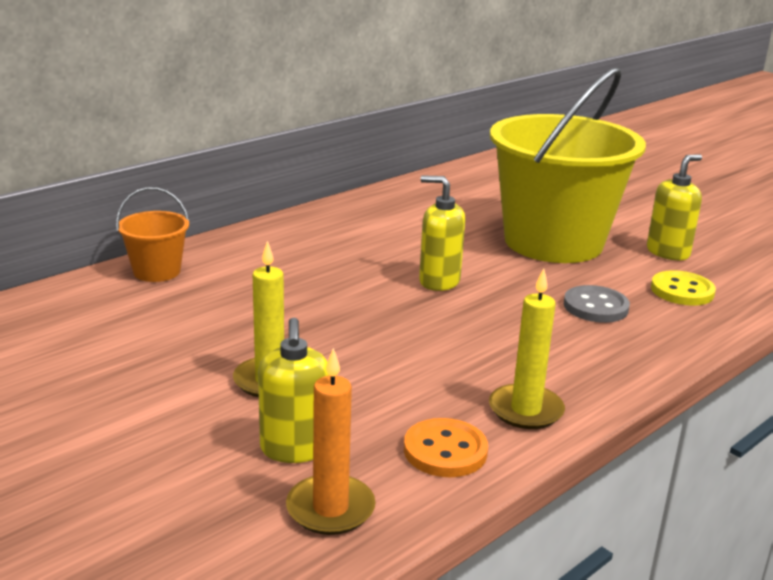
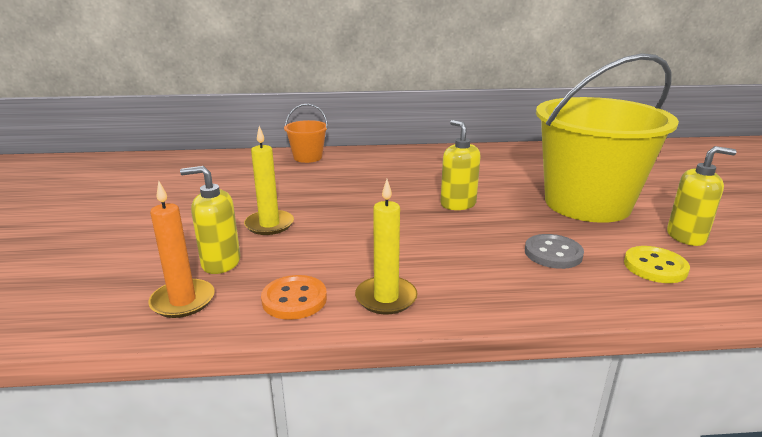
camera: 40 degrees right, 0 degrees up
yellow soap dispenser [258,318,330,463] -> yellow soap dispenser turned 60 degrees clockwise [180,166,240,274]

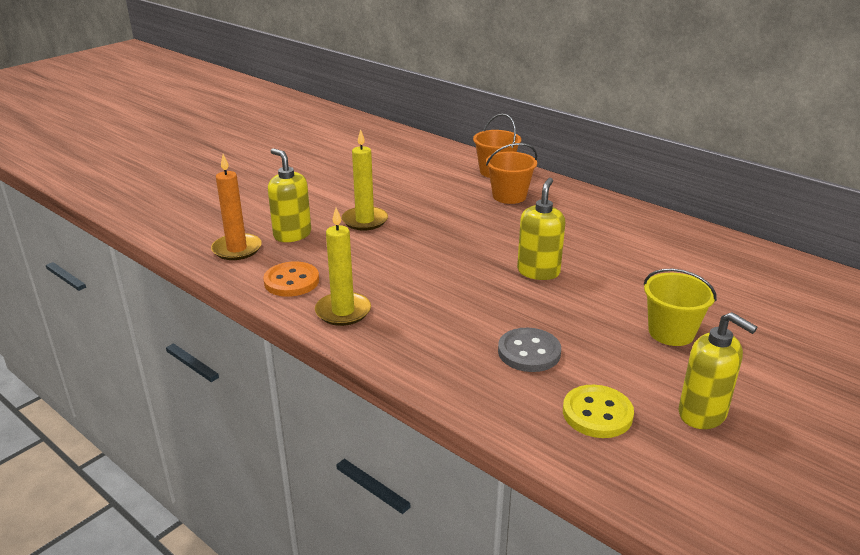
camera: 45 degrees right, 5 degrees up
yellow bucket [536,53,679,223] -> yellow bucket [643,269,717,346], size x0.42
none -> orange bucket [486,143,537,204]

